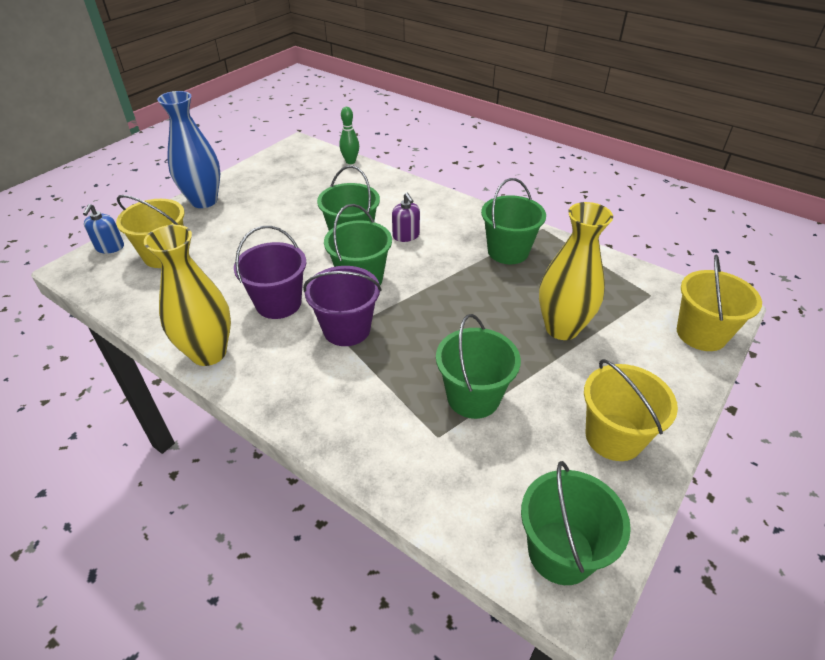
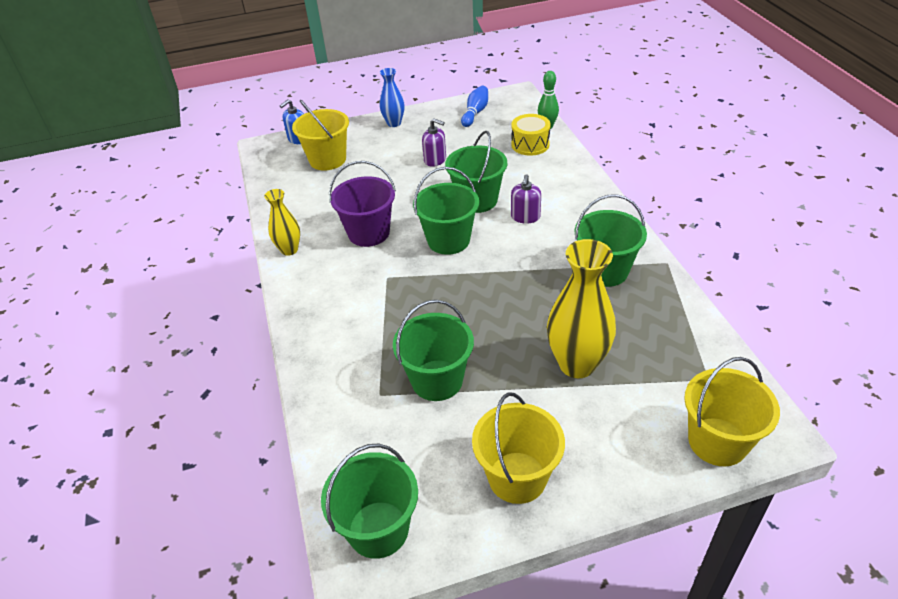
camera: 40 degrees right, 0 degrees up
yellow vase [144,225,231,366] -> yellow vase [264,189,300,256], size x0.56
blue vase [157,91,220,208] -> blue vase [379,68,405,127], size x0.56
purple bucket [303,266,381,346] -> none
none -> purple soap dispenser [422,118,446,167]
none -> blue bowling pin [461,86,488,127]
none -> yellow drum [511,114,550,155]

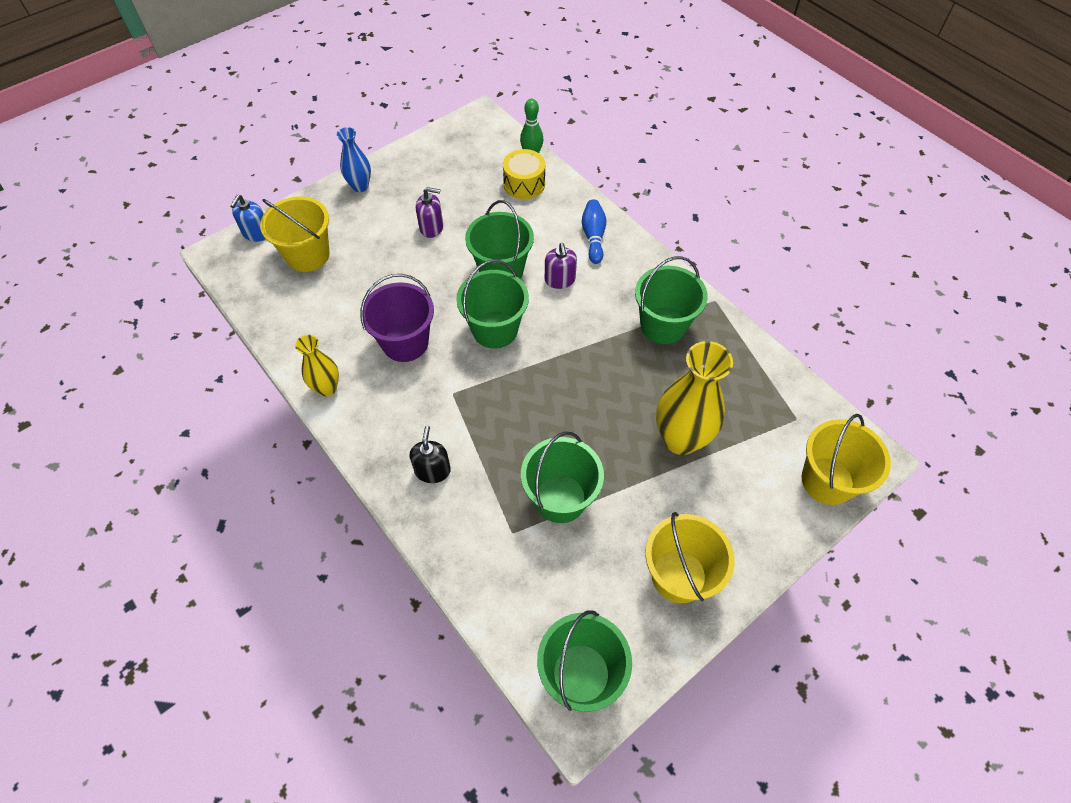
camera: 25 degrees left, 15 degrees up
blue bowling pin [461,86,488,127] -> blue bowling pin moved to [582,199,606,264]
none -> black soap dispenser [410,426,451,483]

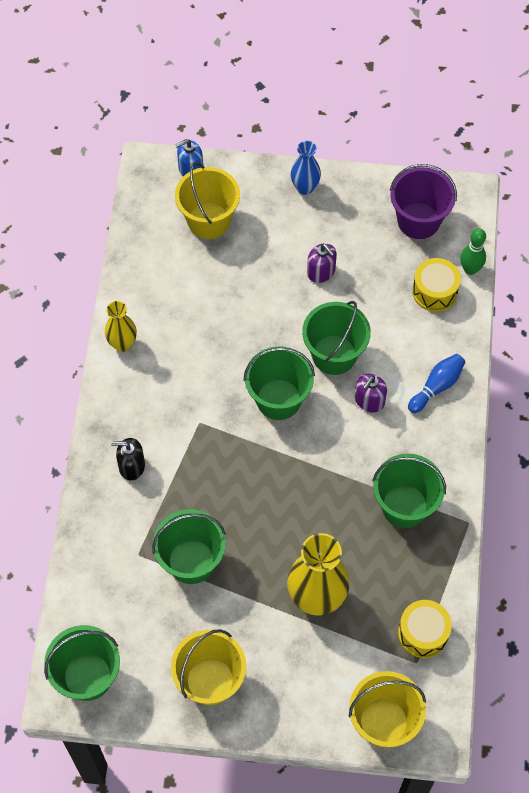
camera: 45 degrees right, 5 degrees up
purple bucket [360,274,434,362] -> purple bucket moved to [390,164,457,239]
black soap dispenser [410,426,451,483] -> black soap dispenser turned 135 degrees counterclockwise [111,438,145,480]
none -> yellow drum [398,600,452,658]

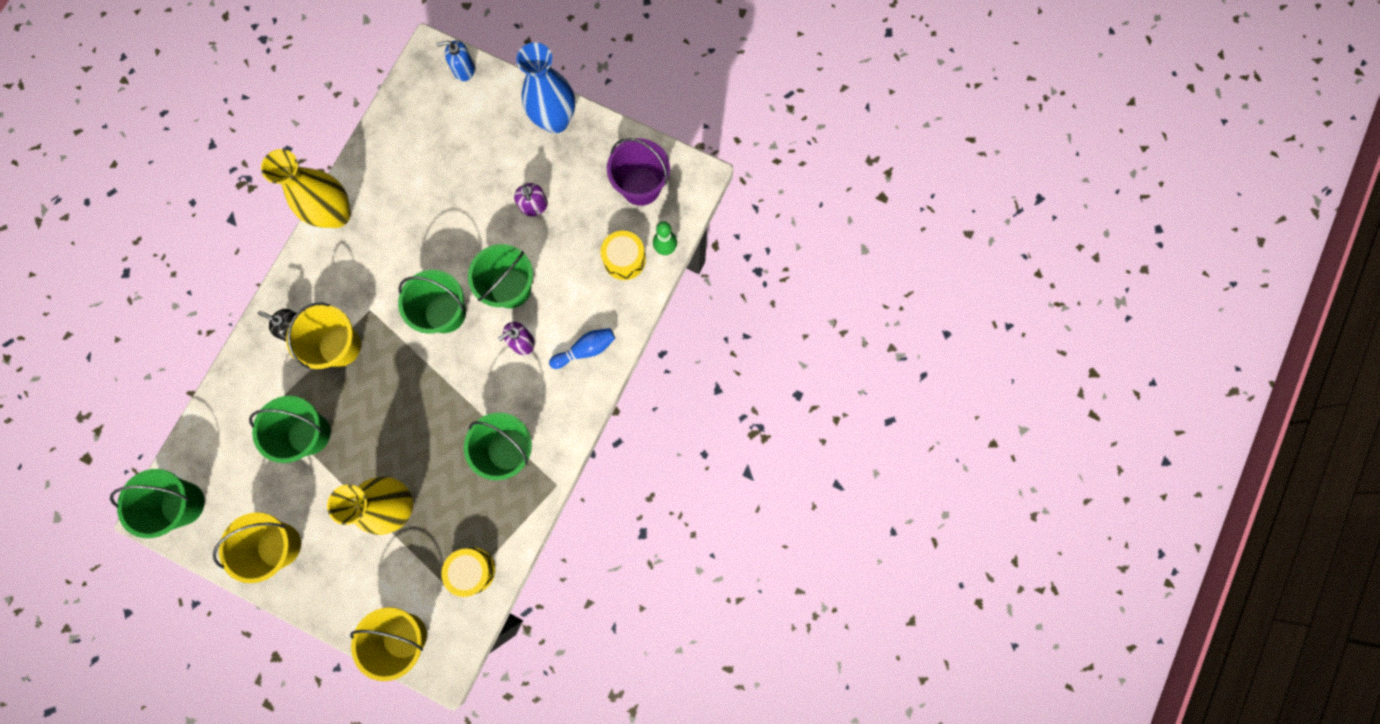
camera: 20 degrees right, 15 degrees up
yellow vase [105,301,137,352] -> yellow vase [261,149,351,228], size x1.77
yellow bucket [175,162,240,239] -> yellow bucket moved to [286,303,361,369]
blue vase [291,141,321,195] -> blue vase [516,42,575,133], size x1.77

